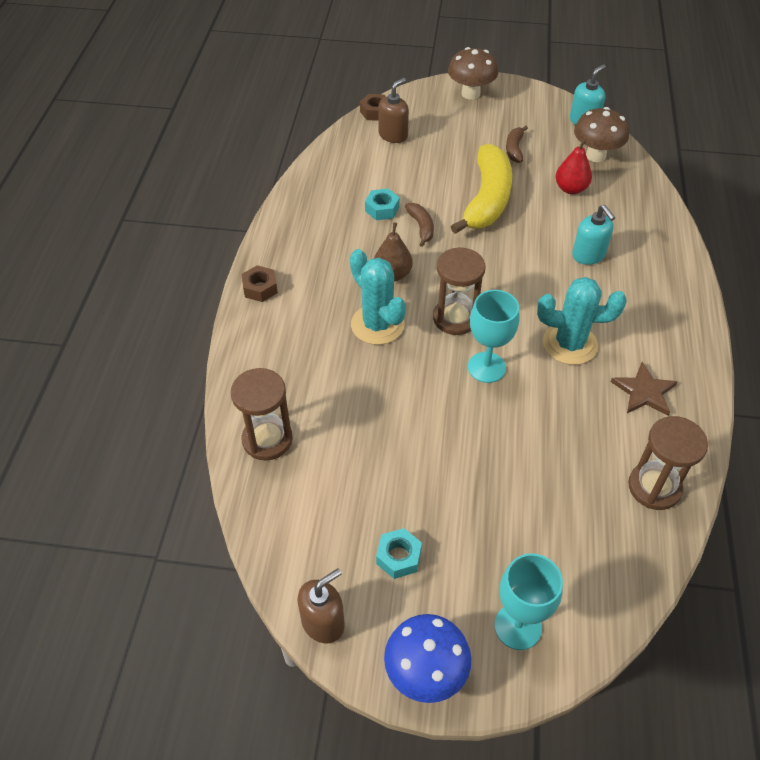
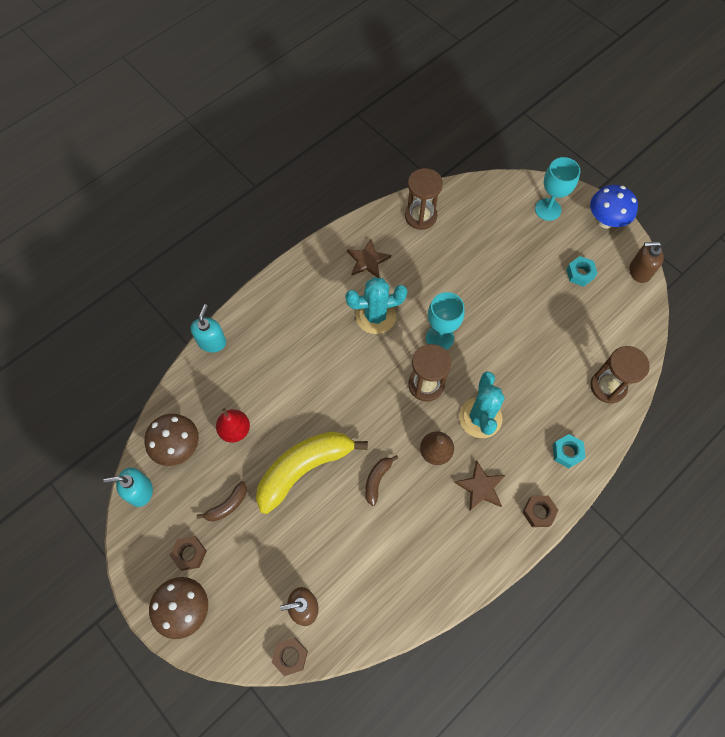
camera: 140 degrees left, 15 degrees up
turquoise nut [365,189,400,220] -> turquoise nut moved to [553,434,586,468]
turquoise cactus [537,277,627,365] -> turquoise cactus turned 60 degrees counterclockwise [345,277,408,334]
turquoise soap dispenser [572,205,615,265] -> turquoise soap dispenser moved to [191,304,226,353]
none -> brown nut [170,536,207,571]
none -> brown star [454,460,505,511]

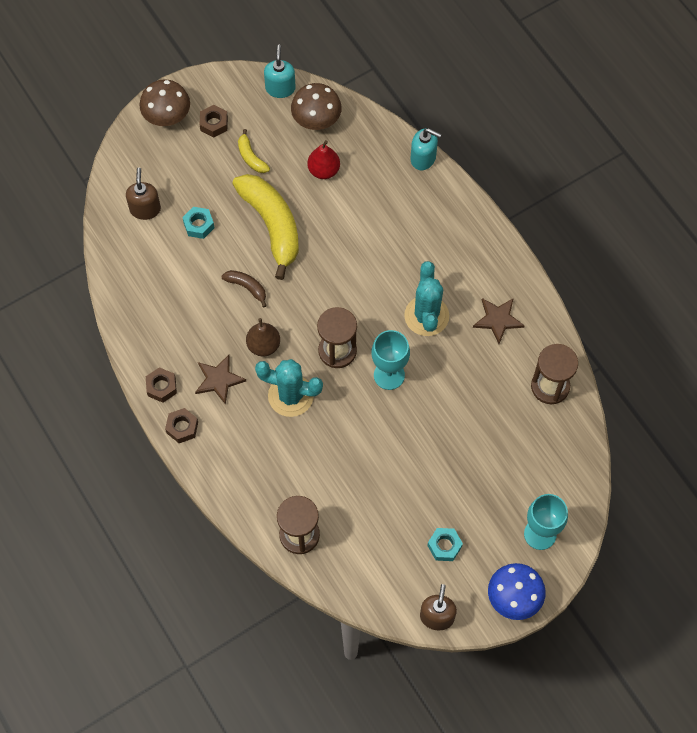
camera: 100 degrees right, 0 degrees up
brown banana [197,481,247,521] -> yellow banana [238,129,270,173]
brown nut [272,638,308,676] -> brown nut moved to [146,367,177,403]
turquoise nut [553,434,586,468] -> turquoise nut moved to [182,207,214,239]

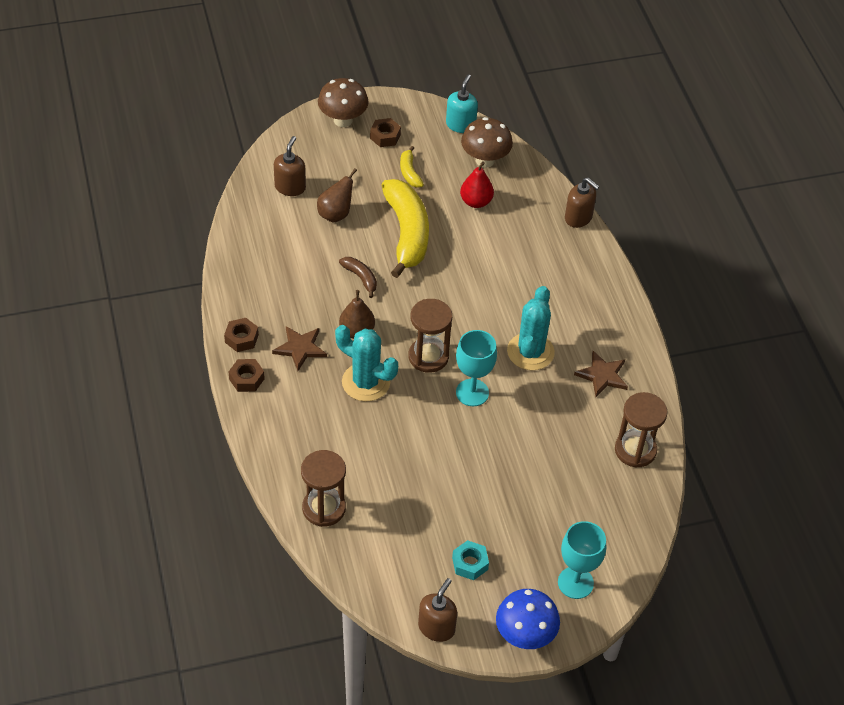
camera: 15 degrees right, 15 degrees down
turquoise nut [182,207,214,239] -> brown pear [317,168,357,223]
turquoise soap dispenser [411,128,441,170] -> brown soap dispenser [565,178,600,228]

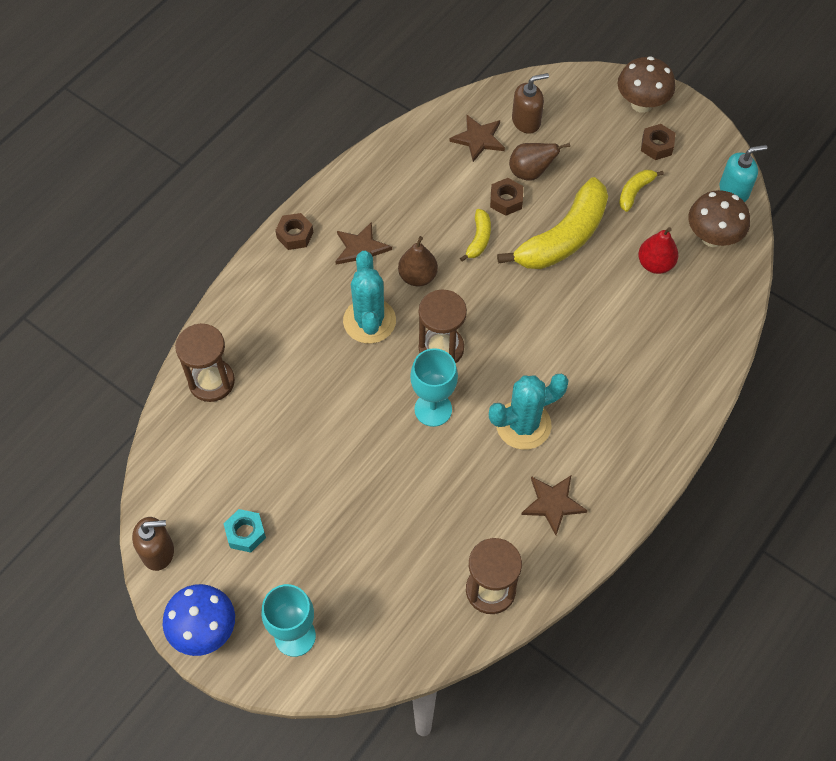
camera: 55 degrees right, 10 degrees up
brown nut [224,318,259,352] -> brown nut moved to [490,178,523,216]
brown banana [339,257,377,298] -> yellow banana [460,209,491,262]
brown soap dispenser [565,178,600,228] -> none
none -> brown star [450,115,505,162]

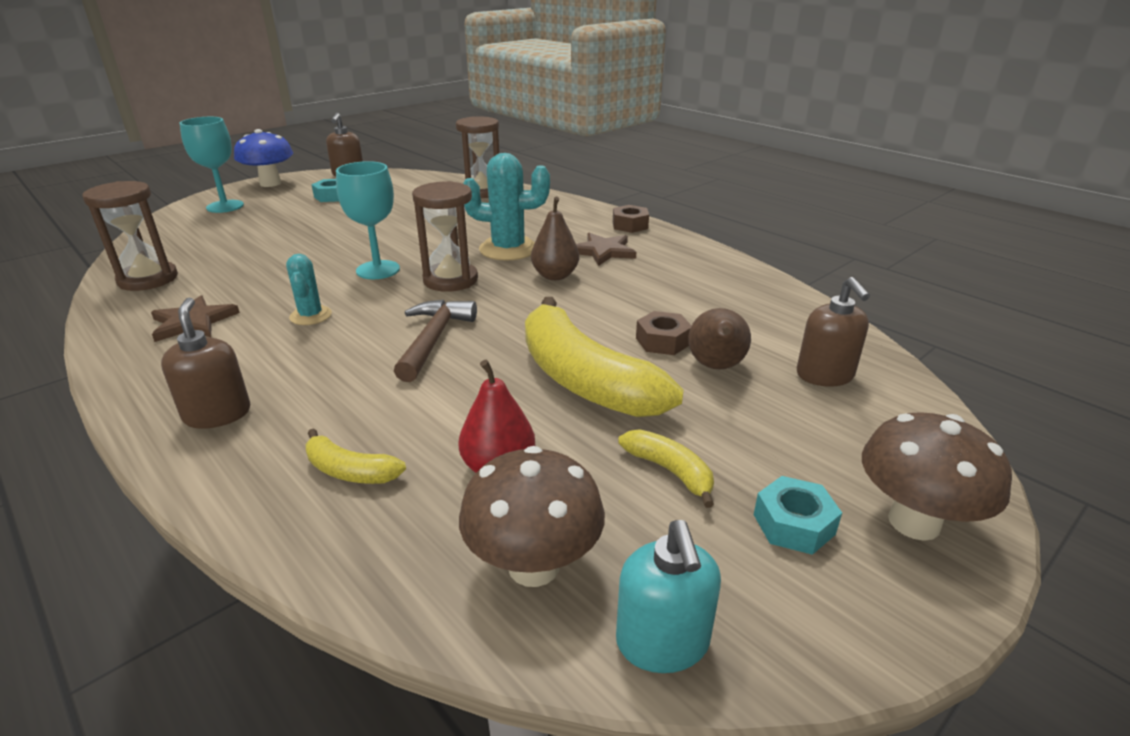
camera: 100 degrees right, 30 degrees down
brown star [450,115,505,162] -> none
yellow banana [460,209,491,262] -> yellow banana moved to [306,428,406,484]
turquoise cactus [489,374,569,450] -> turquoise cactus [286,254,332,325], size x0.57
brown nut [641,124,676,160] -> turquoise nut [754,476,842,555]
none -> brown soap dispenser [161,298,250,429]
none -> brown hammer [394,300,477,382]

